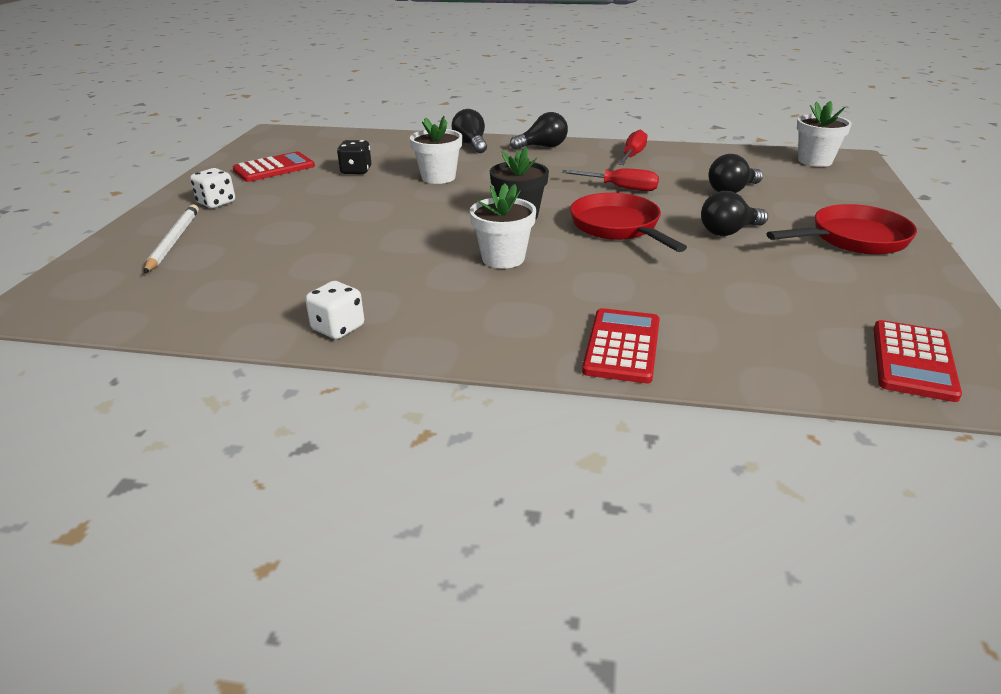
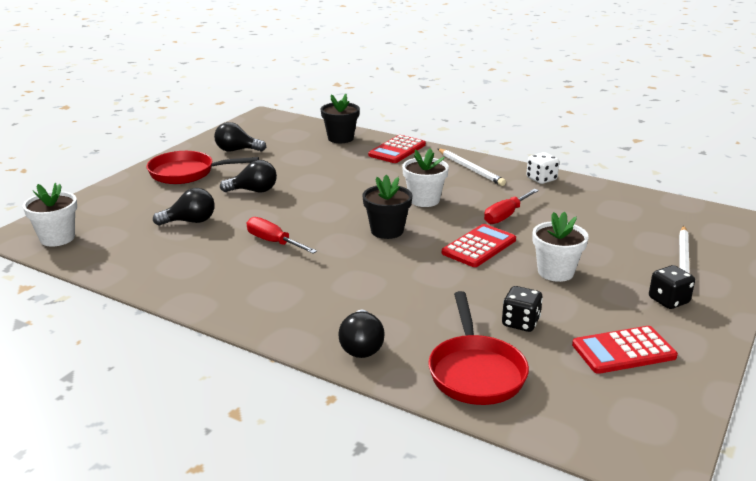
camera: 160 degrees left, 5 degrees down
white dice [190,168,235,208] -> black dice [649,265,695,309]
white flower pot [410,116,462,184] -> white flower pot moved to [533,212,589,282]
black light bulb [510,112,568,150] -> black light bulb moved to [214,122,266,152]
red pan [570,193,687,252] -> red pan moved to [428,291,529,405]
red screwdriver [618,130,647,165] -> red screwdriver moved to [484,189,539,224]
red calculator [874,320,962,402] -> red calculator moved to [442,224,516,267]
none -> black flower pot [321,94,360,143]
none -> white pencil [438,149,506,186]

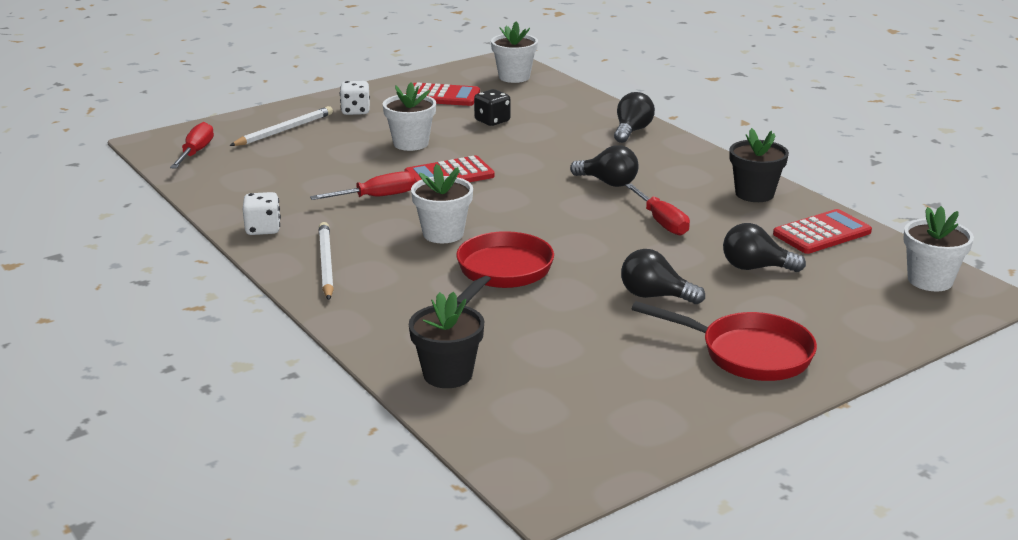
camera: 155 degrees left, 0 degrees up
black light bulb [214,122,266,152] -> black light bulb moved to [570,145,639,187]
black flower pot [362,175,412,239] -> black flower pot moved to [730,128,789,202]
red calculator [368,135,426,163] -> red calculator moved to [773,209,872,254]
red pan [428,291,529,405] -> red pan moved to [456,231,554,305]
black dice [649,265,695,309] -> white dice [340,81,370,115]
none -> red screwdriver [170,122,214,169]
none -> white flower pot [491,21,538,83]

